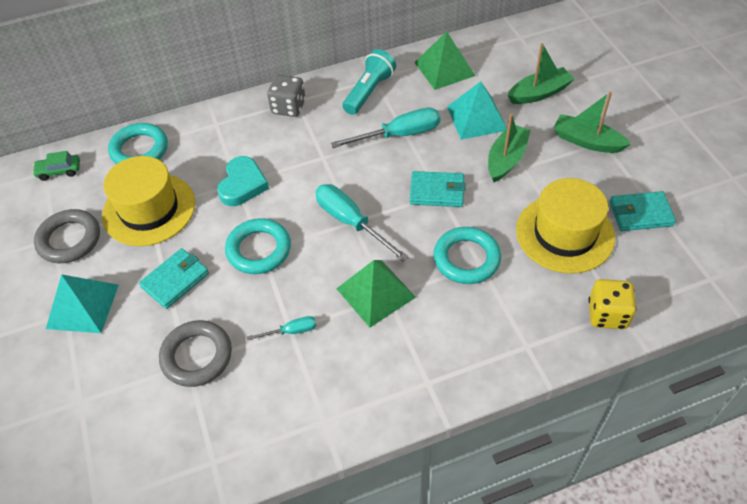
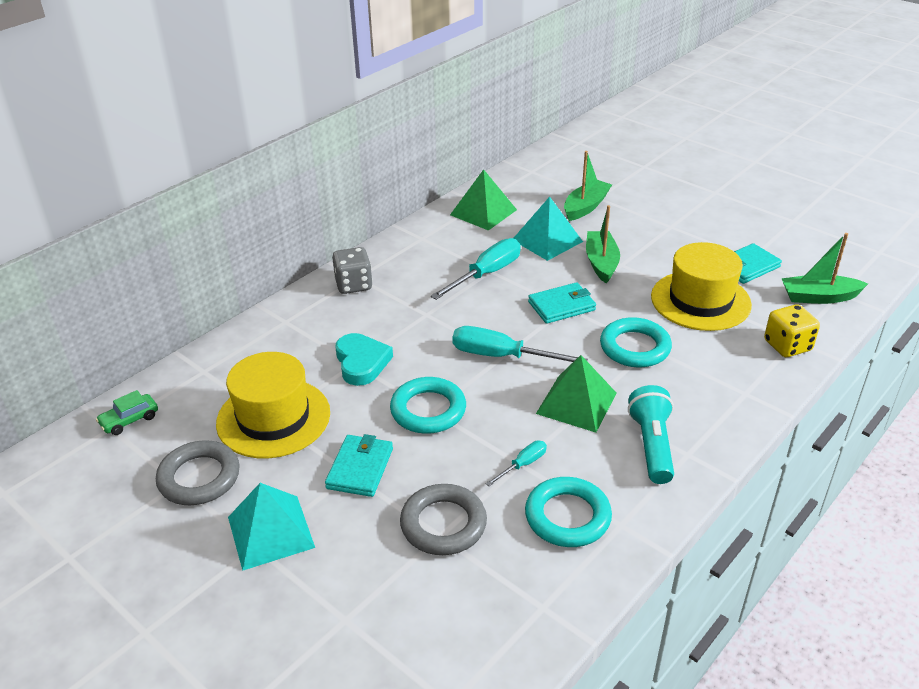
camera: 30 degrees left, 15 degrees down
turquoise ring [108,123,168,164] -> turquoise ring moved to [525,477,612,547]
turquoise flashlight [343,49,396,115] -> turquoise flashlight moved to [628,385,674,484]
green boat [554,92,631,153] -> green boat moved to [781,233,868,304]

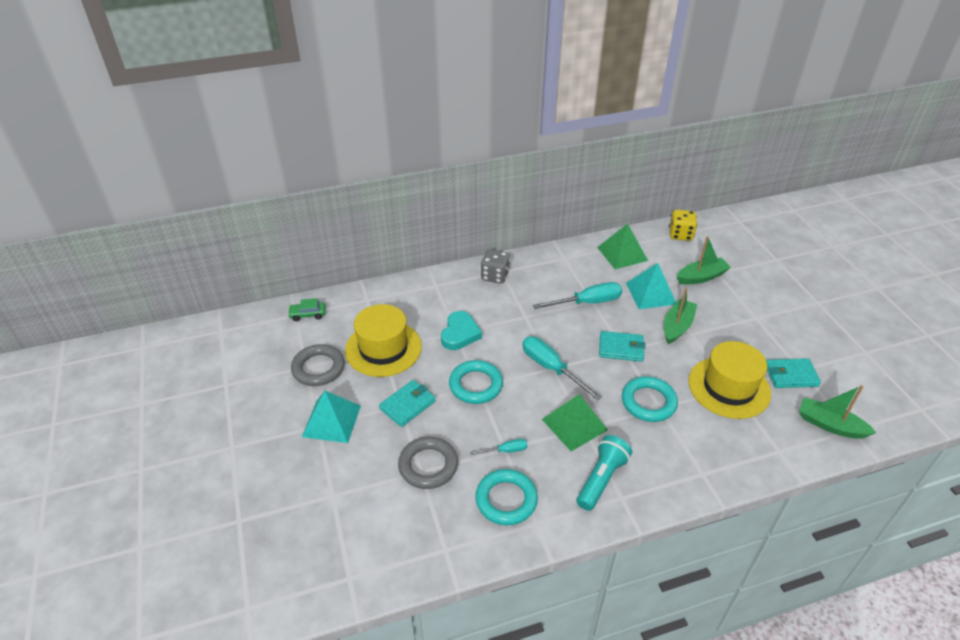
camera: 30 degrees right, 5 degrees up
yellow dice [764,304,820,357] -> yellow dice moved to [669,210,697,241]

